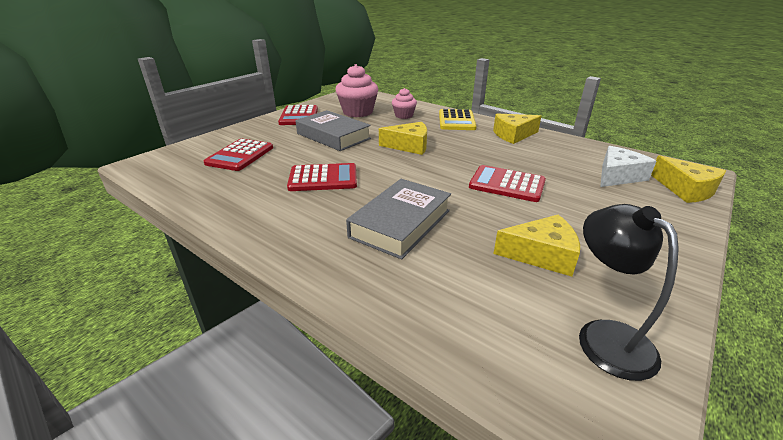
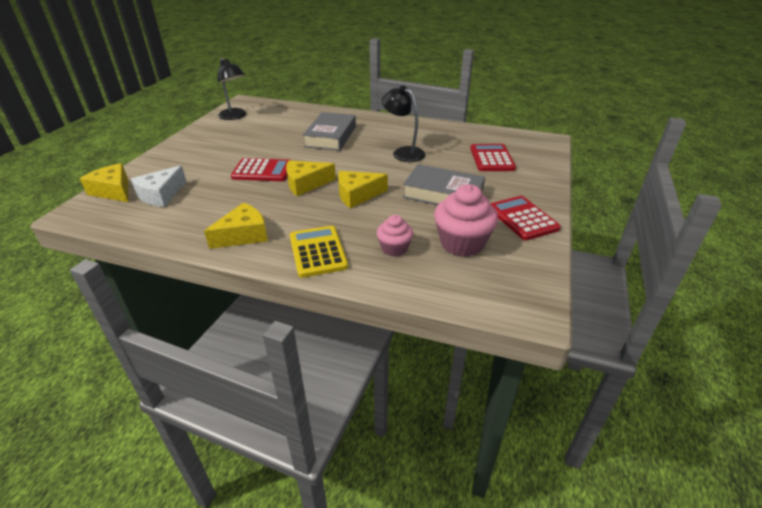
camera: 160 degrees right, 5 degrees up
red calculator [287,163,357,191] -> black lamp [382,86,425,162]
yellow cheese [493,215,580,277] -> yellow cheese moved to [286,161,336,196]

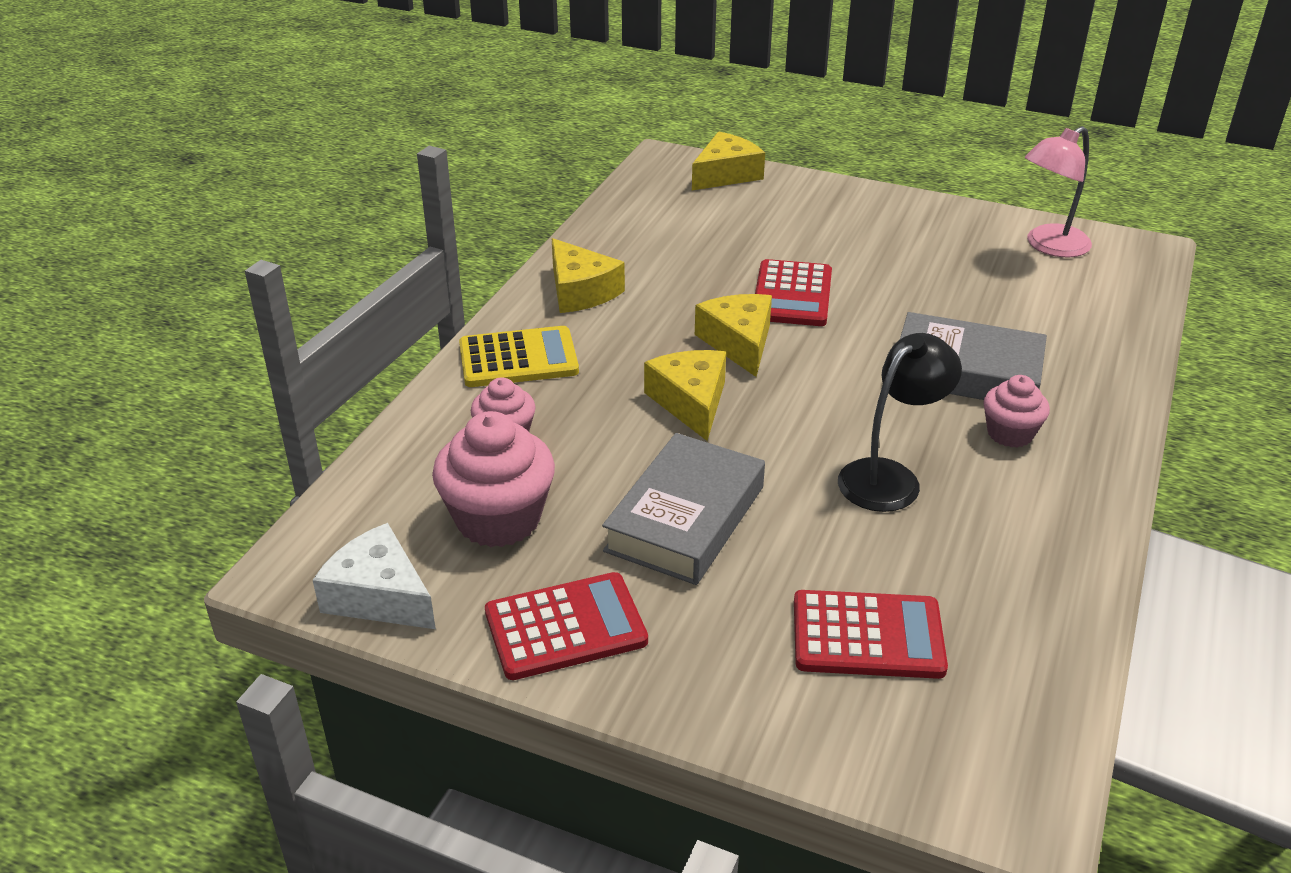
camera: 95 degrees right, 0 degrees up
white cheese [131,165,187,207] -> white cheese moved to [313,523,436,629]
black lamp [218,58,246,120] -> pink lamp [1025,126,1092,257]
none -> pink cupcake [983,375,1050,448]

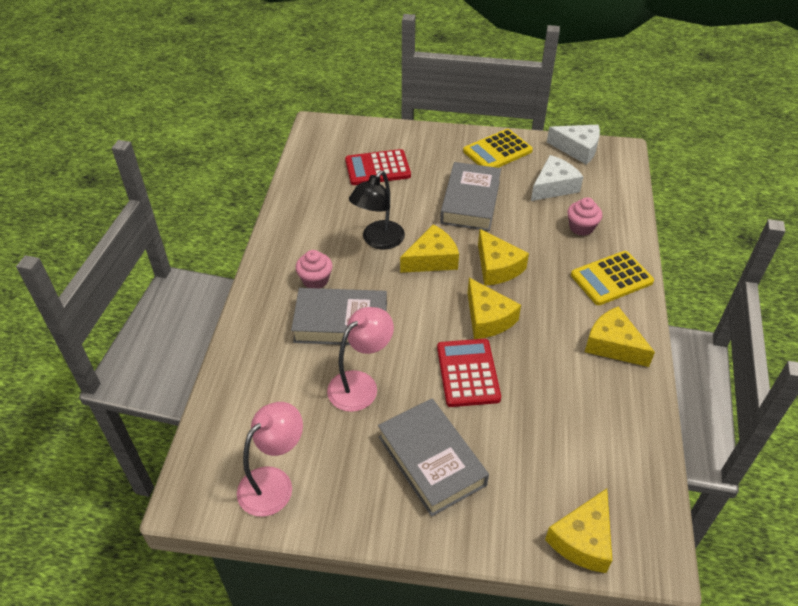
camera: 165 degrees right, 10 degrees up
pink cupcake [432,411,555,547] -> white cheese [531,155,583,201]
red calculator [485,572,648,680] -> yellow calculator [463,129,533,168]
none -> pink lamp [327,307,394,412]
none -> grey book [378,398,489,517]
none -> yellow cheese [400,224,459,273]

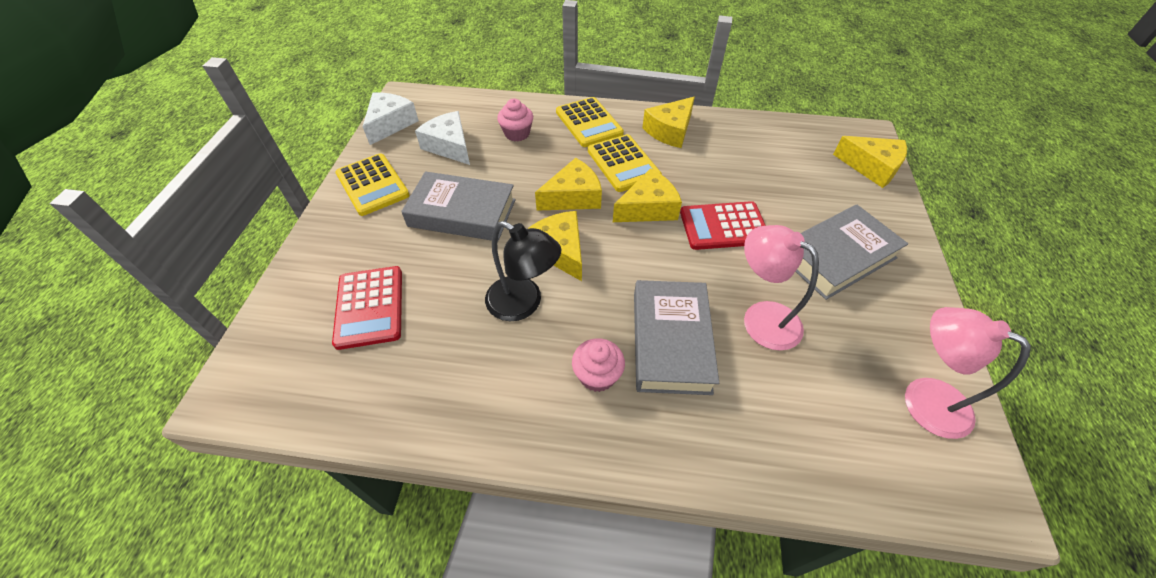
camera: 90 degrees left, 5 degrees up
none -> yellow calculator [588,134,662,192]

